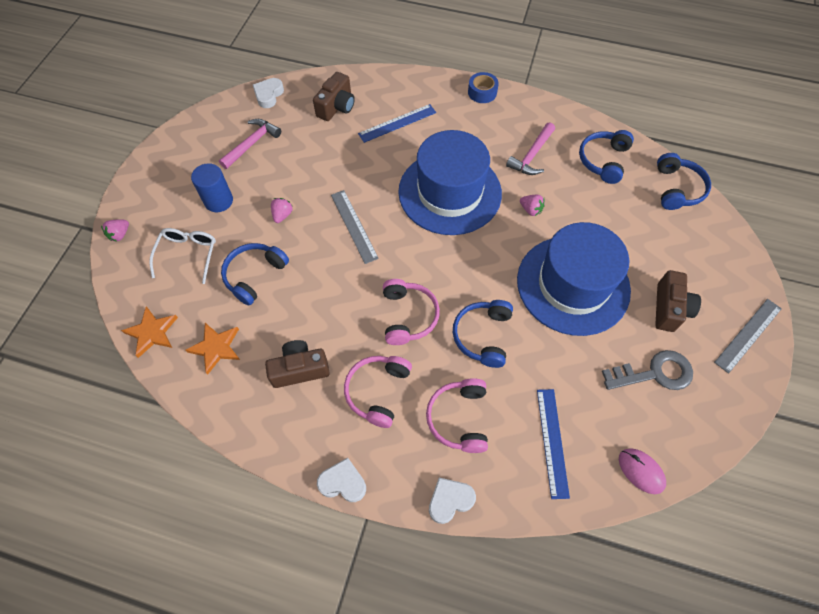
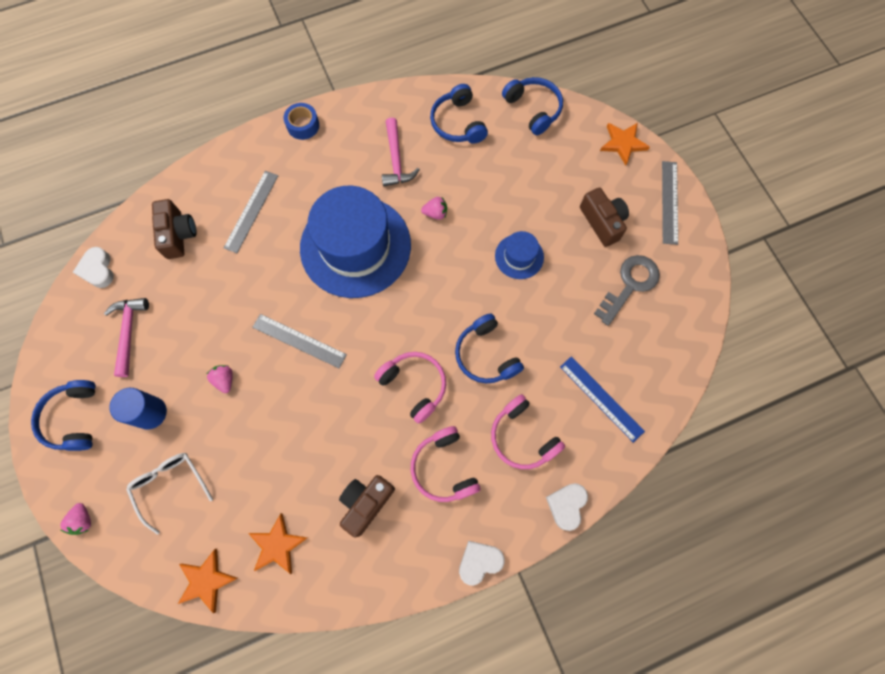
camera: 40 degrees left, 10 degrees up
blue headphones [221,243,289,305] -> blue headphones moved to [31,380,96,451]
blue ruler [358,104,436,143] -> grey ruler [224,171,278,253]
blue hat [517,222,631,336] -> blue hat [495,231,544,279], size x0.44
pink mouse [619,448,666,494] -> none
none -> orange star [600,123,650,166]

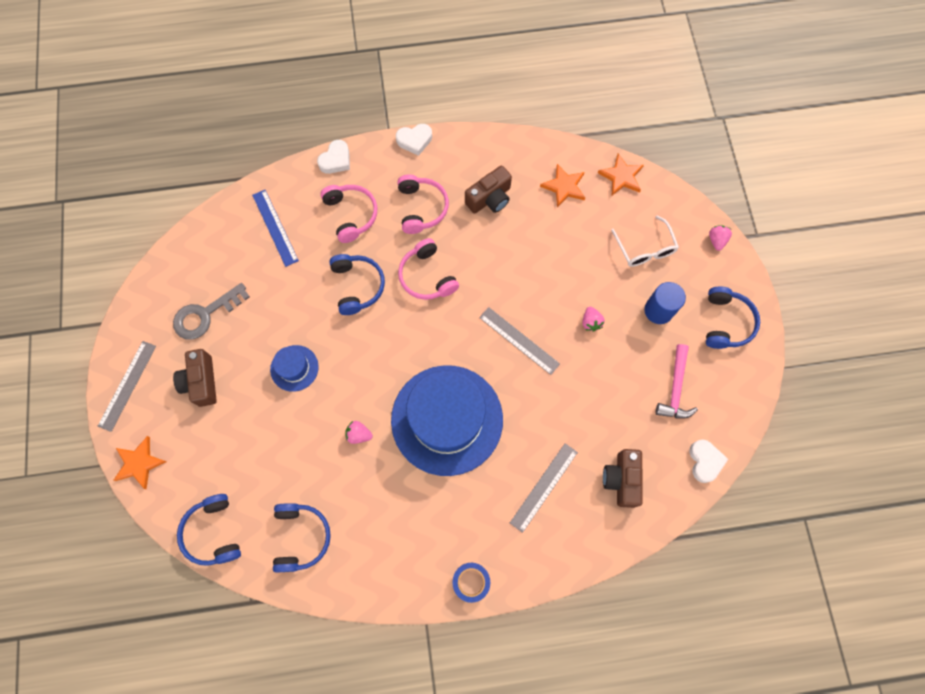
camera: 165 degrees left, 0 degrees up
pink hammer [382,118,420,186] -> none

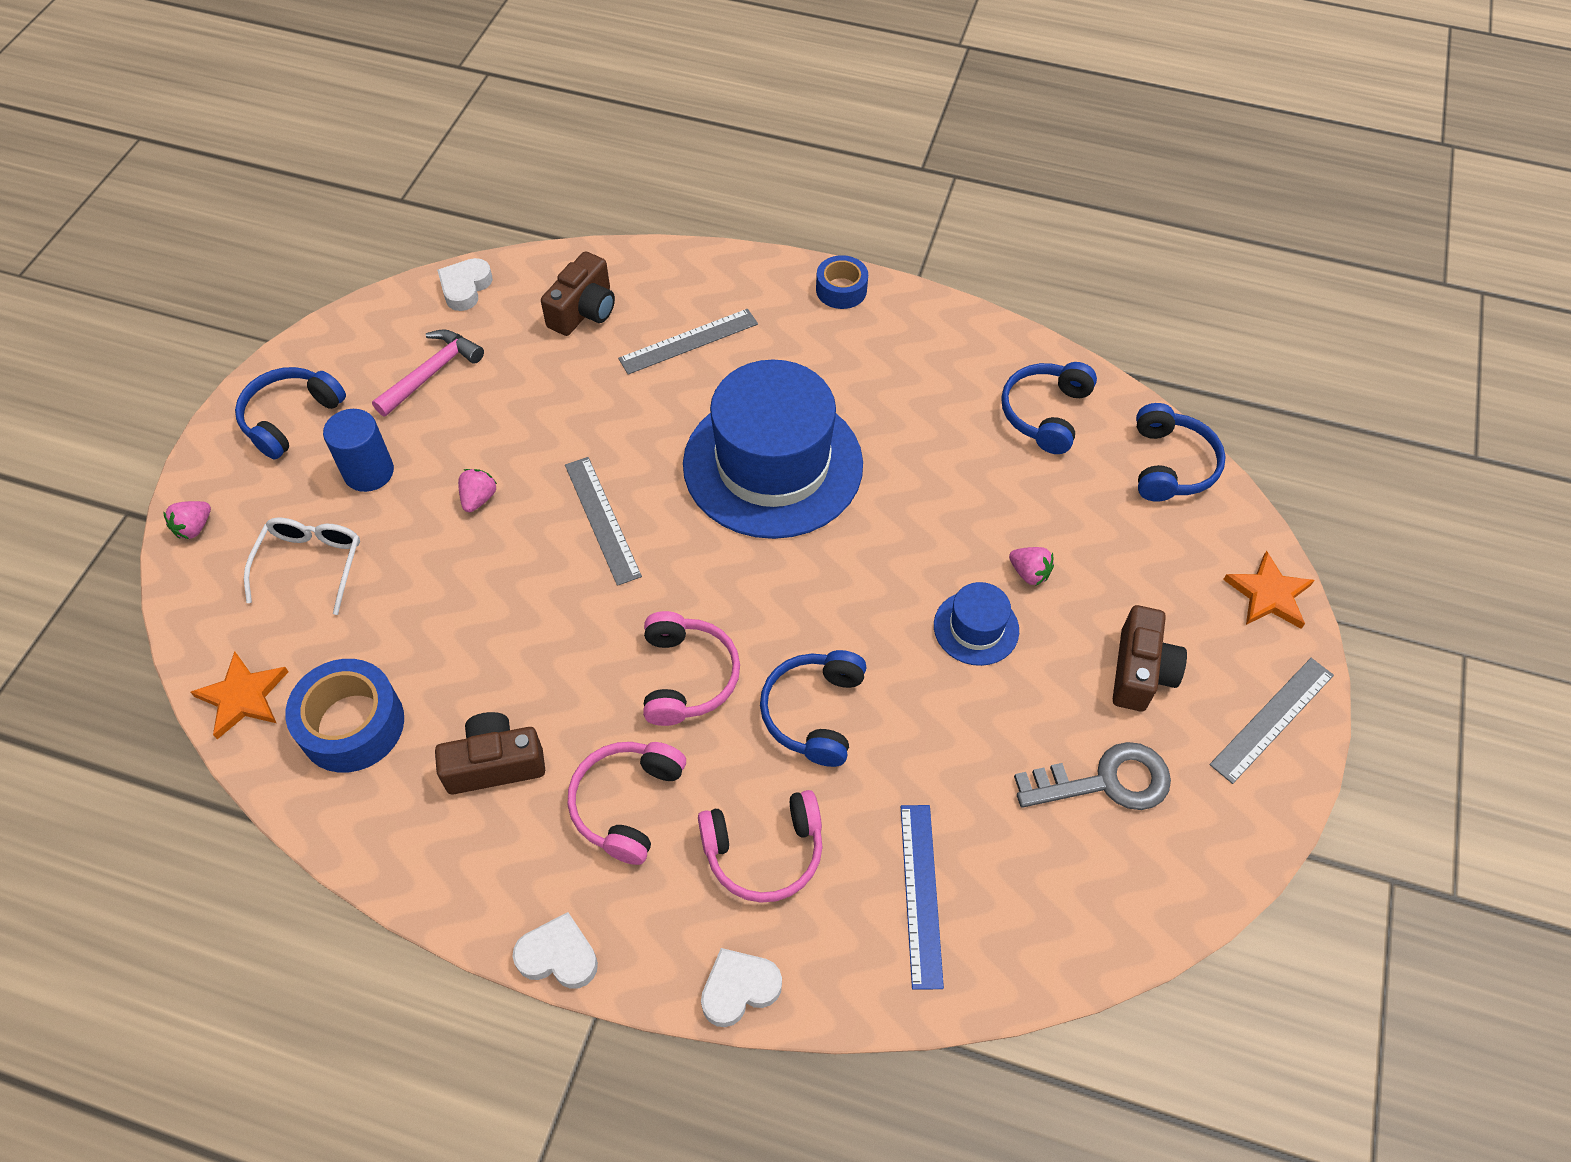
camera: 155 degrees left, 15 degrees down
pink headphones [320,185,377,243] -> pink headphones turned 105 degrees counterclockwise [698,790,822,903]
pink strawberry [345,421,373,444] -> pink strawberry moved to [1009,547,1054,586]
orange star [540,164,585,208] -> blue tape [285,659,404,773]

